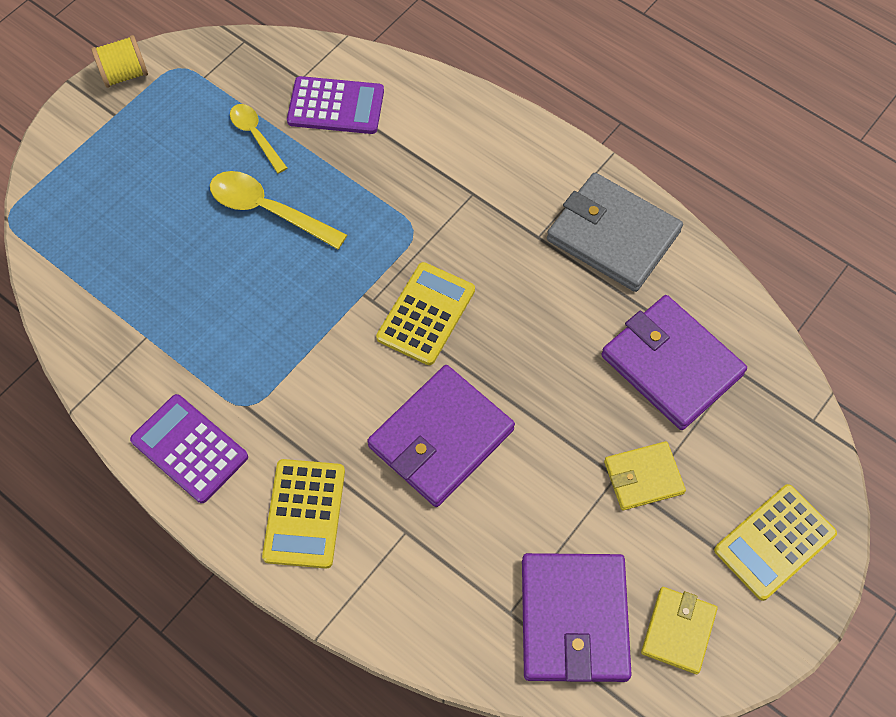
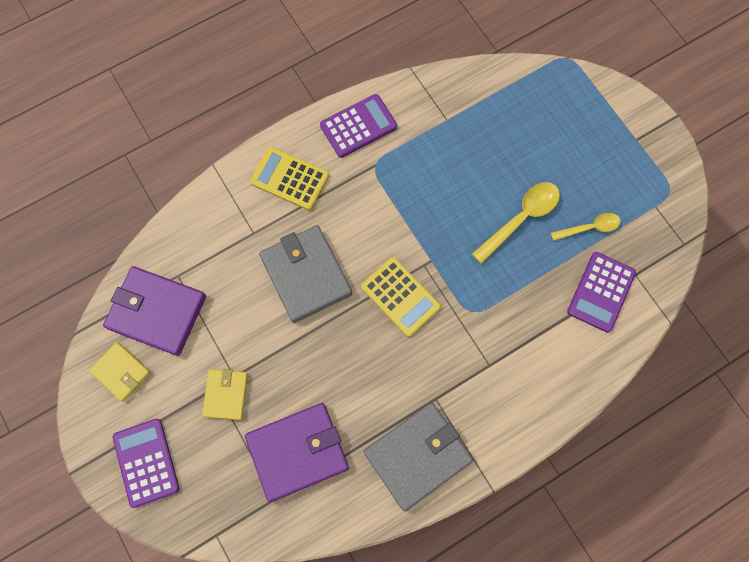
camera: 110 degrees right, 10 degrees up
yellow spool [91,35,148,88] -> none
purple wallet [367,365,515,507] -> grey wallet [259,225,352,323]
yellow calculator [714,484,837,601] -> purple calculator [113,419,179,508]

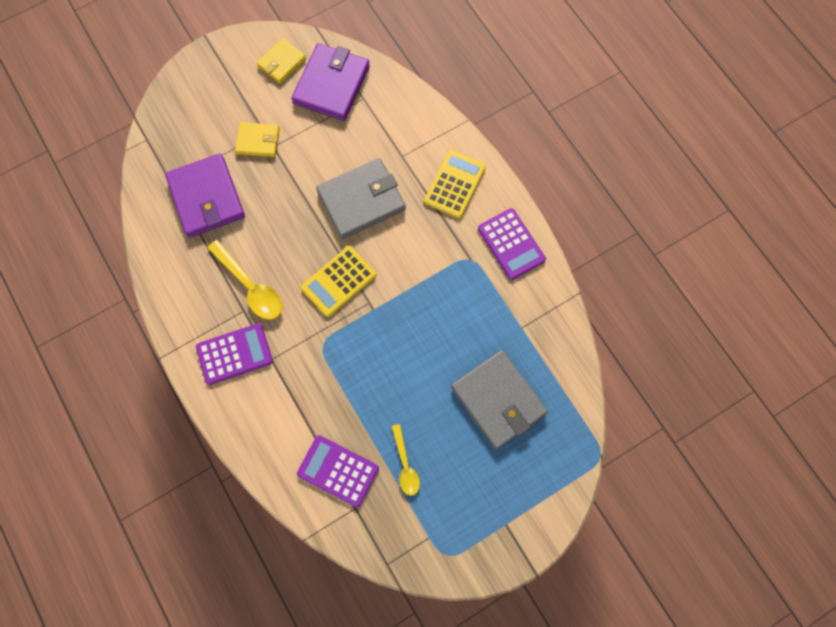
camera: 90 degrees right, 0 degrees up
purple calculator [113,419,179,508] -> purple calculator moved to [196,323,273,385]
grey wallet [364,403,473,511] -> grey wallet moved to [451,350,548,449]
yellow spoon [472,182,560,264] -> yellow spoon moved to [207,240,282,320]

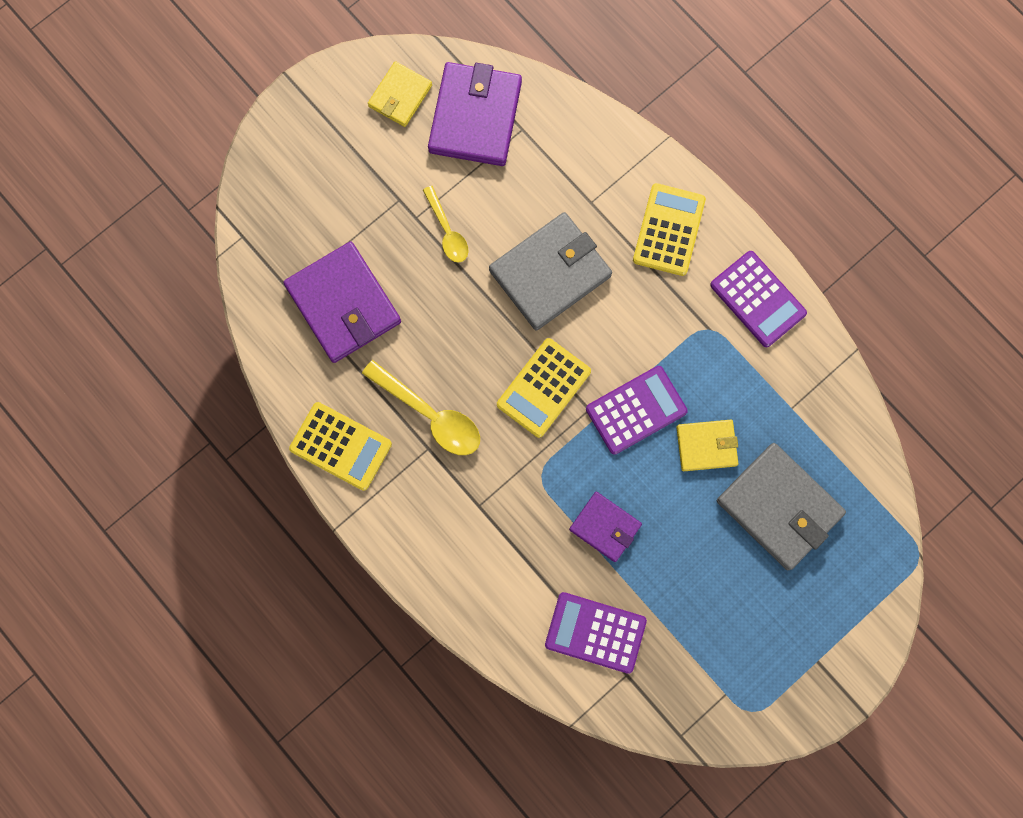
camera: 10 degrees left, 5 degrees up
purple calculator [196,323,273,385] -> purple calculator moved to [586,366,688,455]
yellow wallet [235,122,280,157] -> yellow wallet moved to [676,420,739,471]
yellow spoon [391,424,420,496] -> yellow spoon moved to [423,186,469,263]
none -> yellow calculator [289,402,392,491]
none -> purple wallet [569,492,642,562]

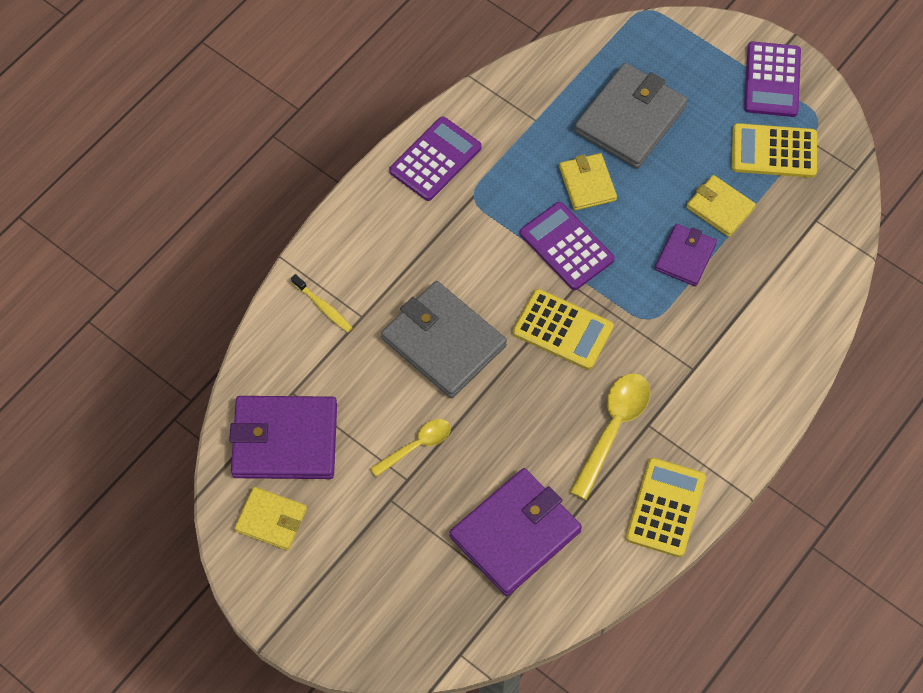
camera: 100 degrees left, 15 degrees down
purple calculator [545,592,647,674] -> purple calculator moved to [744,41,801,117]
yellow calculator [633,183,706,276] -> yellow calculator moved to [732,123,817,178]
none -> yellow toothbrush [291,274,353,332]
none -> yellow wallet [686,175,756,237]

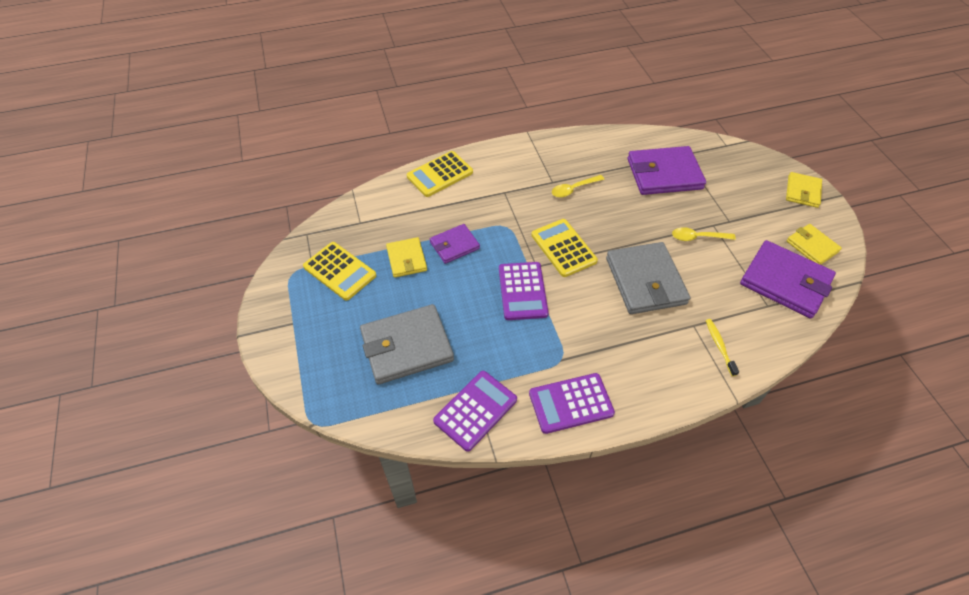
camera: 145 degrees left, 10 degrees down
yellow wallet [559,153,617,210] -> yellow wallet moved to [786,172,822,208]
yellow spoon [570,373,650,500] -> yellow spoon [552,175,604,198], size x0.63
yellow calculator [626,458,706,557] -> yellow calculator moved to [407,151,473,197]
purple calculator [744,41,801,117] -> purple calculator moved to [433,371,517,452]

